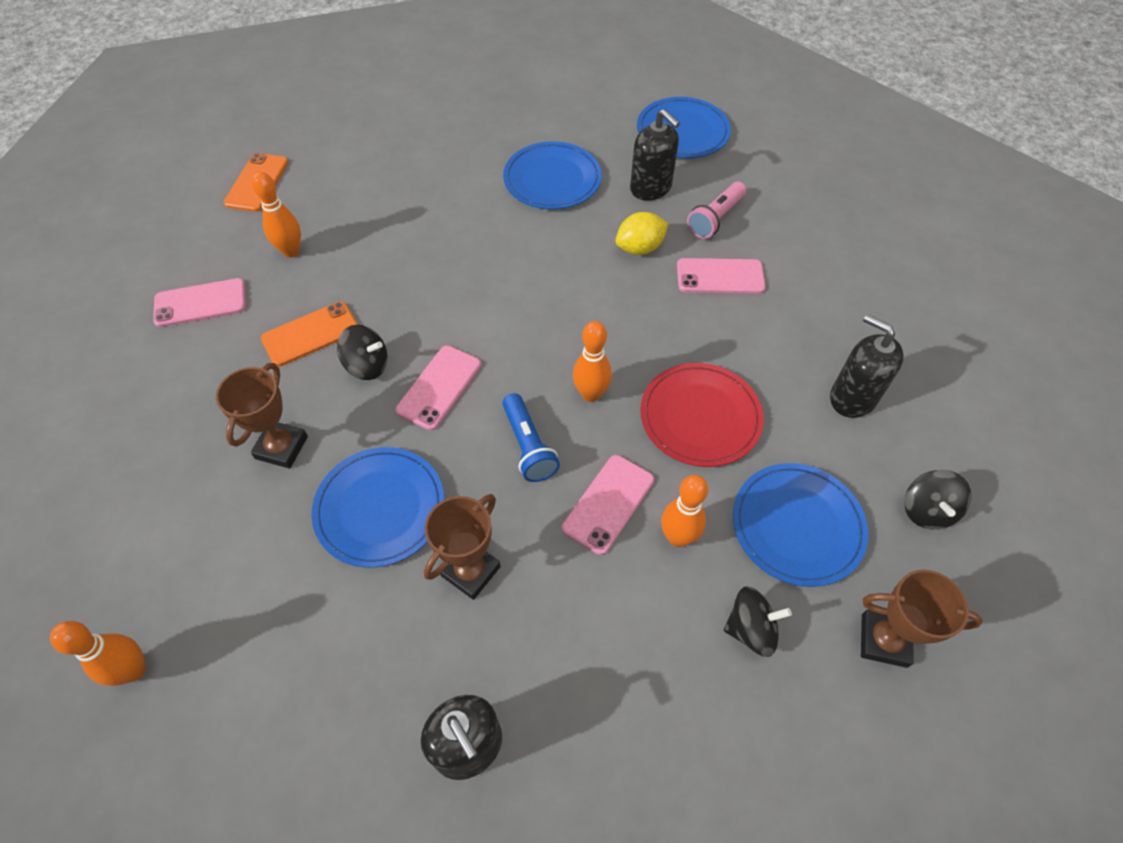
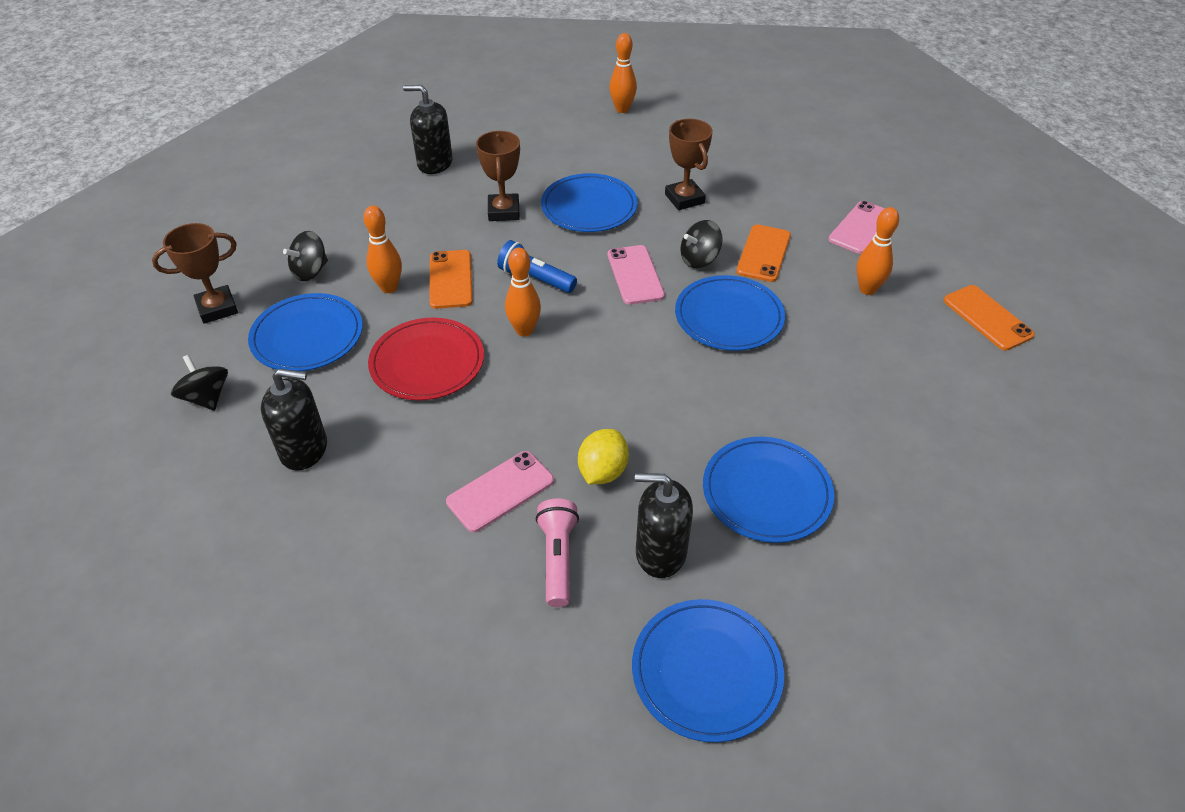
camera: 140 degrees right, 10 degrees down
pink phone [562,455,654,555] -> orange phone [429,250,473,309]
none -> blue plate [675,275,785,351]

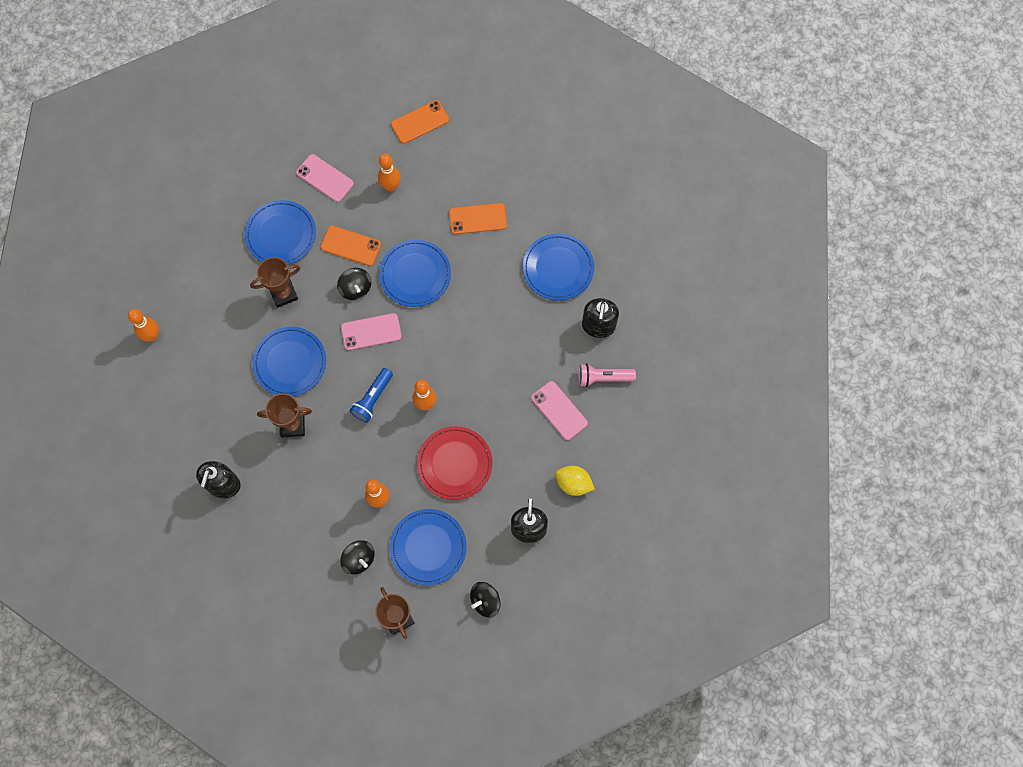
camera: 90 degrees left, 25 degrees up
orange phone [429,250,473,309] -> orange phone moved to [449,203,507,234]
yellow lemon [578,429,629,484] -> yellow lemon moved to [555,466,595,496]
blue plate [632,599,784,742] -> blue plate moved to [245,200,316,265]

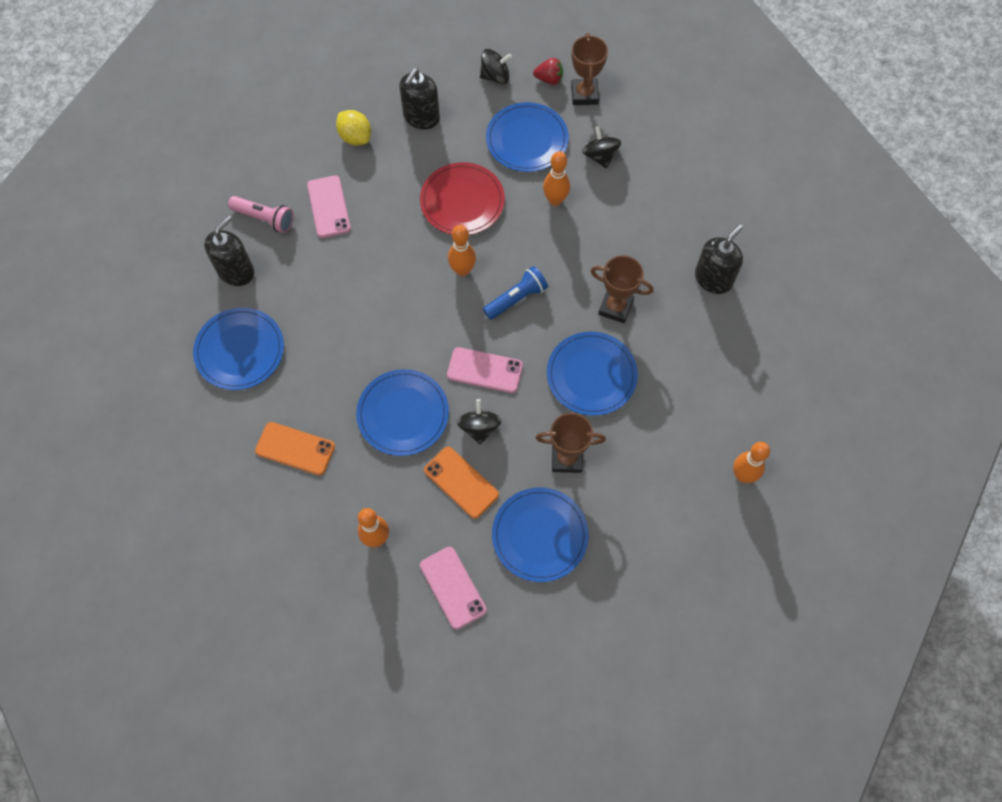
camera: 155 degrees left, 5 degrees down
orange phone [391,100,449,144] -> none
none -> red strawberry [533,58,563,85]

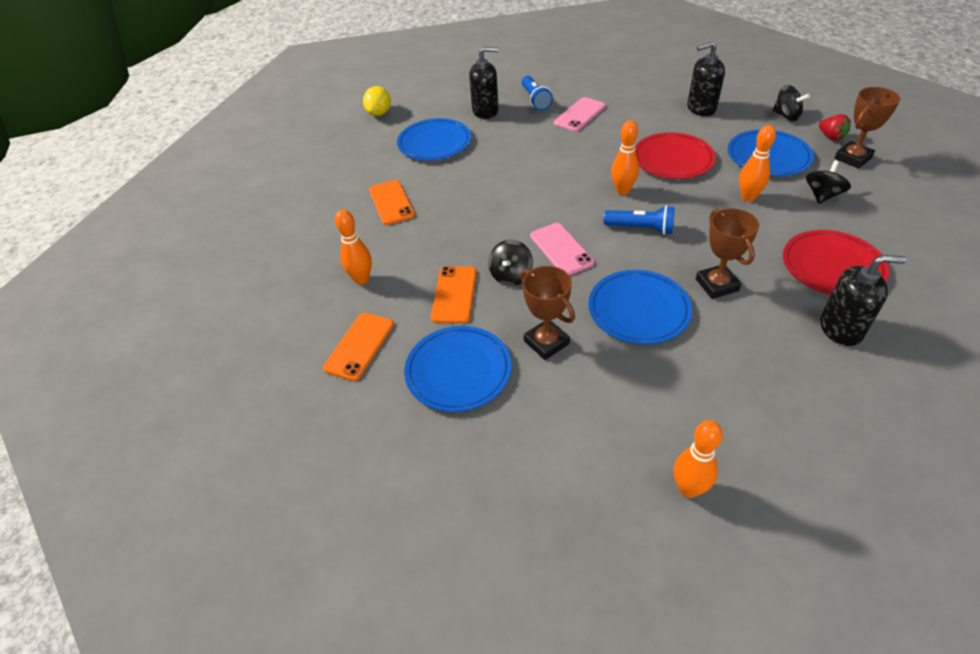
camera: 55 degrees right, 20 degrees down
pink flashlight [228,196,294,233] -> blue flashlight [521,76,553,110]
yellow lemon [336,110,371,145] -> yellow lemon moved to [363,86,391,116]
blue plate [356,369,449,456] -> none
pink phone [420,547,487,630] -> orange phone [323,313,394,381]
black spinning top [457,399,502,444] -> black spinning top turned 150 degrees clockwise [488,240,533,286]
none -> red plate [783,230,889,295]

